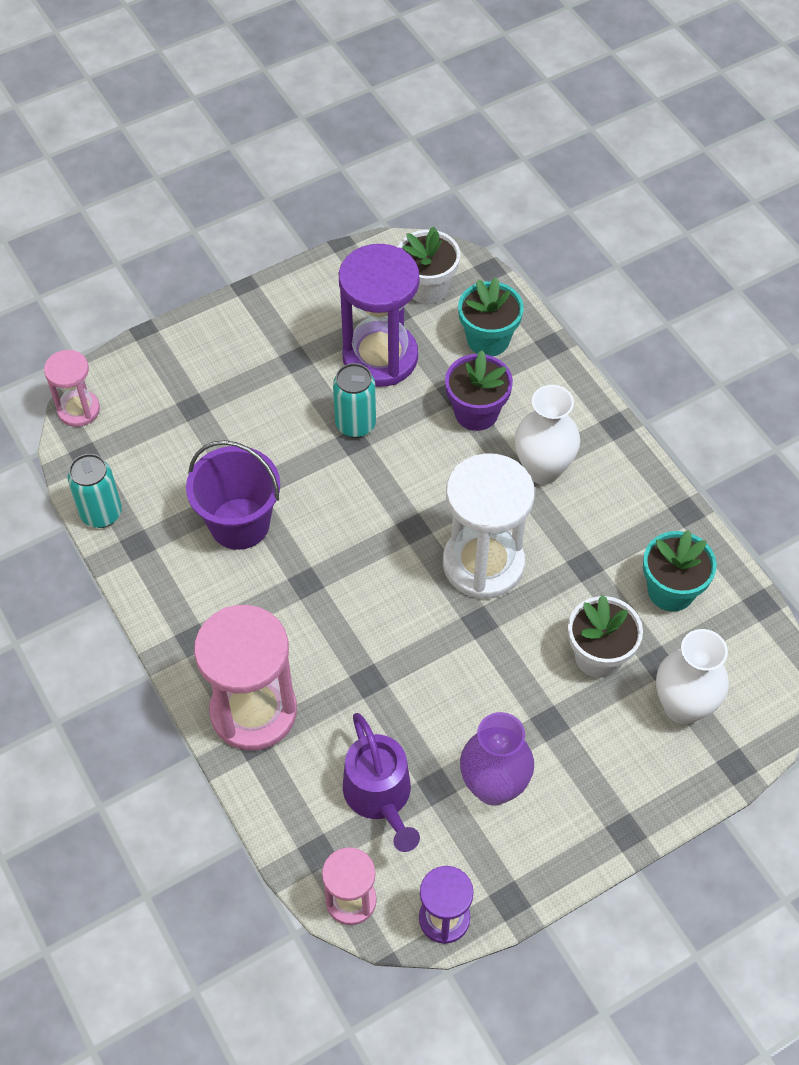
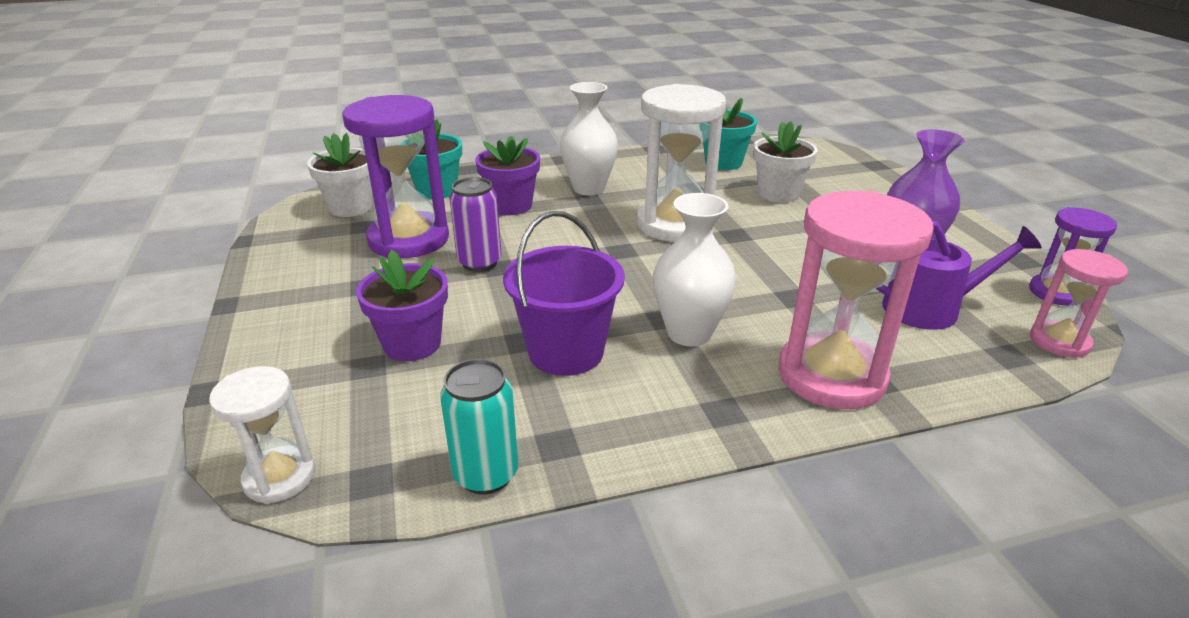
camera: 75 degrees left, 25 degrees down
pink hourglass [44,350,100,427] -> white hourglass [209,366,315,504]
turquoise can [333,363,376,438] -> purple can [449,177,502,272]
white vase [656,629,729,724] -> white vase moved to [653,193,736,346]
none -> purple flower pot [356,250,448,361]

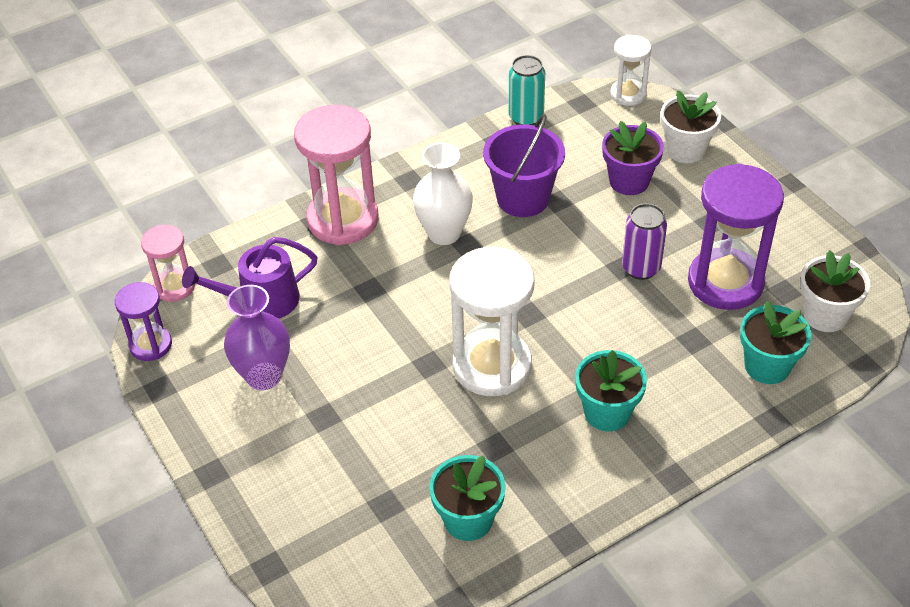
camera: 165 degrees right, 15 degrees up
purple flower pot [475,135,540,215] -> none
white vase [560,82,618,195] -> turquoise flower pot [575,350,647,431]
white flower pot [753,121,818,203] -> white flower pot moved to [661,91,721,163]

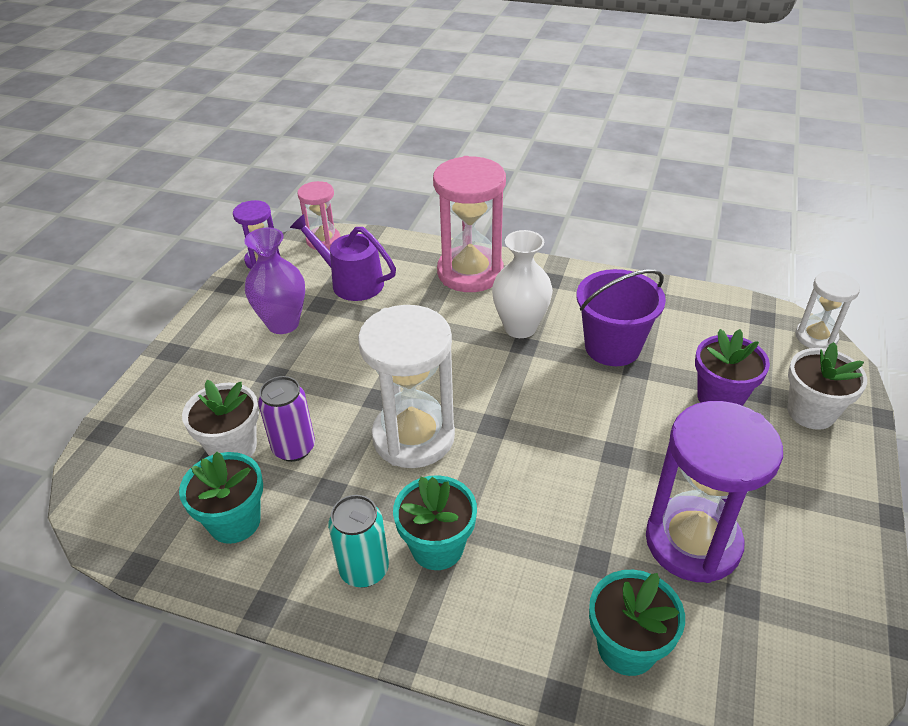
camera: 50 degrees right, 5 degrees down
turquoise can [509,55,545,125] -> turquoise can moved to [328,495,389,588]
purple can [622,203,667,280] -> purple can moved to [258,376,315,462]
white flower pot [800,250,870,332] -> white flower pot moved to [182,380,259,457]

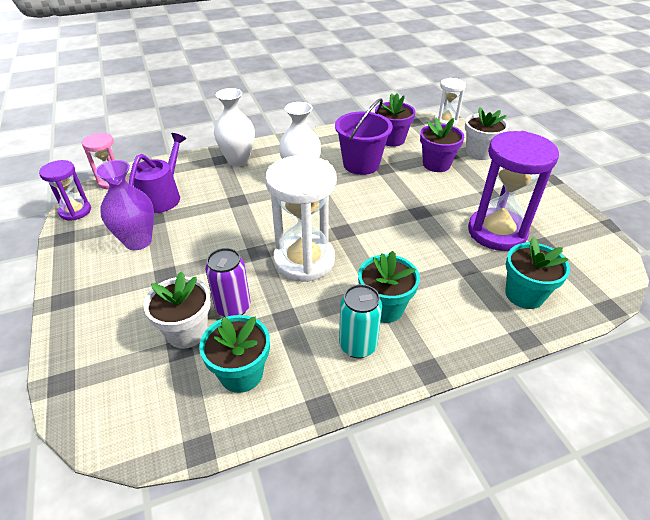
camera: 40 degrees left, 0 degrees up
purple watering can [290,214,396,301] -> purple watering can turned 120 degrees clockwise [129,133,186,213]
pink hourglass [433,156,506,292] -> white vase [214,88,255,167]
none -> purple flower pot [375,93,415,147]

